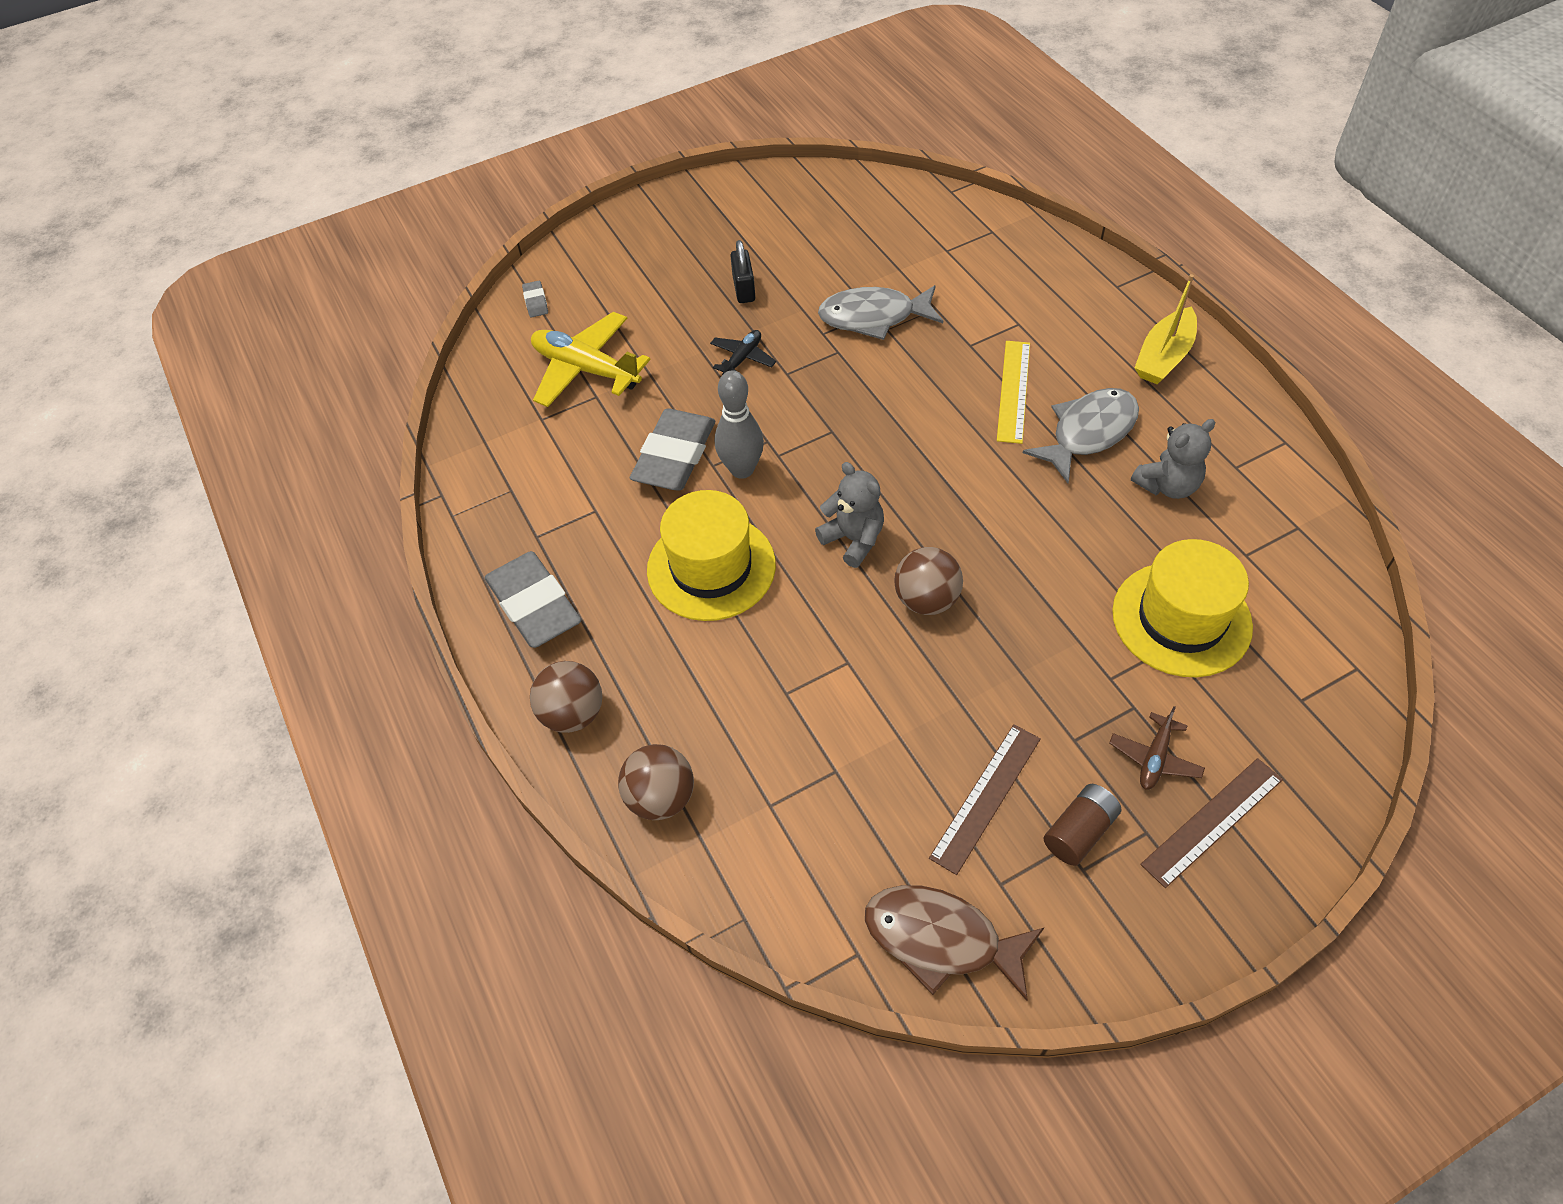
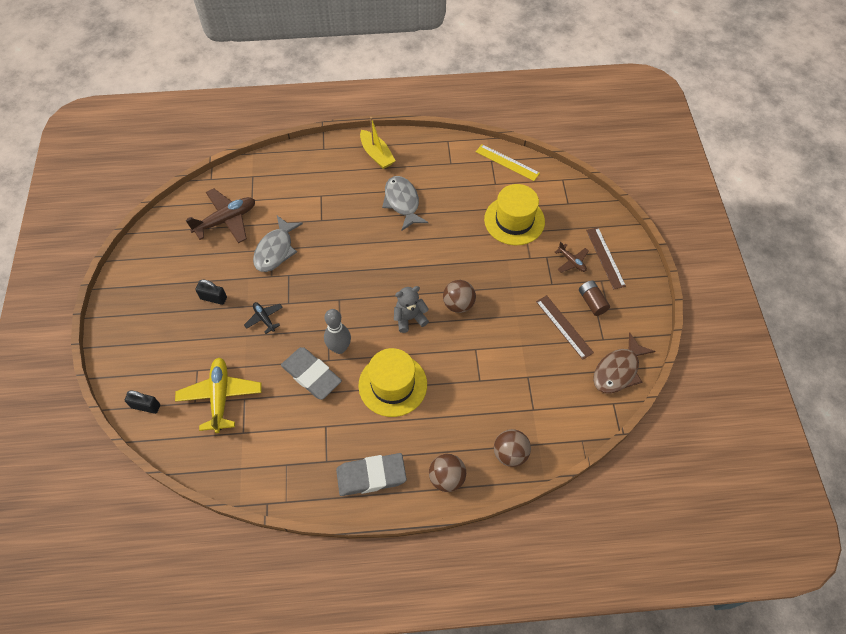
camera: 70 degrees left, 5 degrees up
grey eraser [522,281,548,318] -> black padlock [125,390,160,414]
yellow plane [531,312,651,407] -> yellow plane turned 120 degrees clockwise [175,358,262,433]
yellow ruler [997,341,1030,444] -> yellow ruler moved to [476,144,540,181]
grey teddy bear [1131,419,1215,499] -> none
none -> brown plane [185,189,255,243]

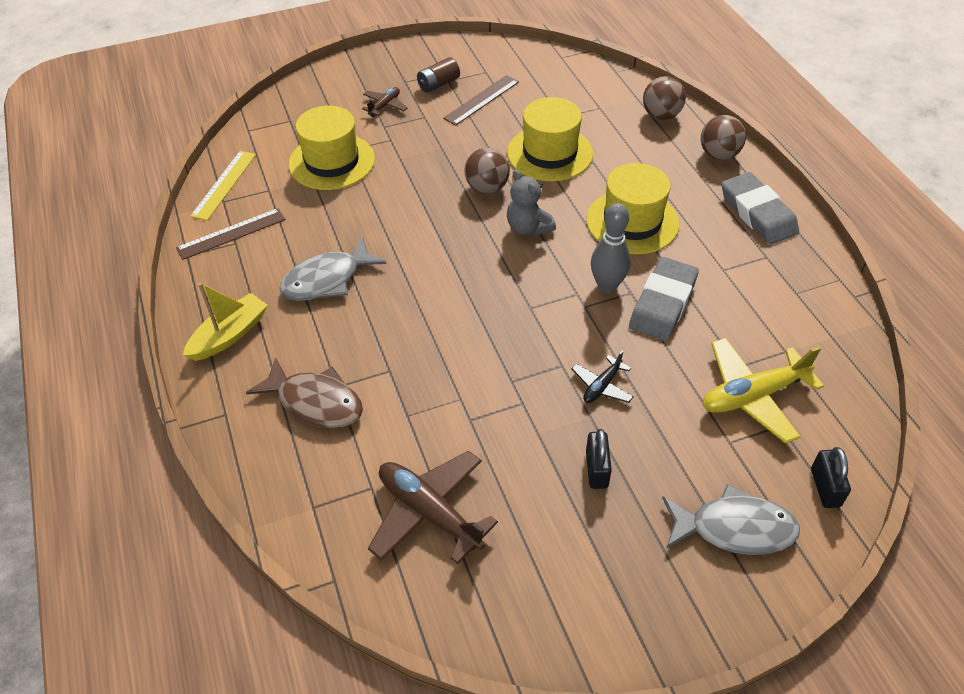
camera: 105 degrees left, 10 degrees down
grey fish [253,216,303,272] -> grey fish moved to [662,484,800,555]
brown ruler [586,227,626,289] -> brown ruler moved to [176,208,286,260]
brown fish [593,332,655,394] -> brown fish moved to [246,357,363,428]
none -> yellow hat [507,97,593,181]

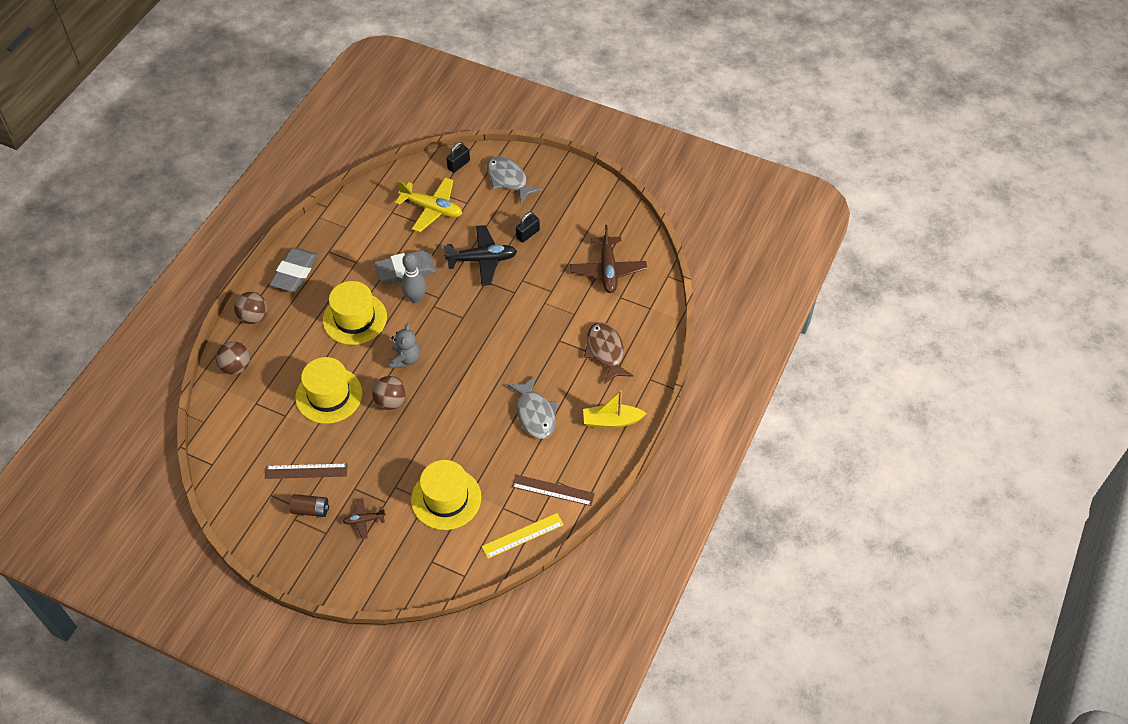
camera: 135 degrees left, 5 degrees up
grey fish [279,237,387,301] -> grey fish turned 60 degrees clockwise [507,376,558,439]
black plane [572,351,634,403] -> black plane [443,225,517,286], size x1.92

